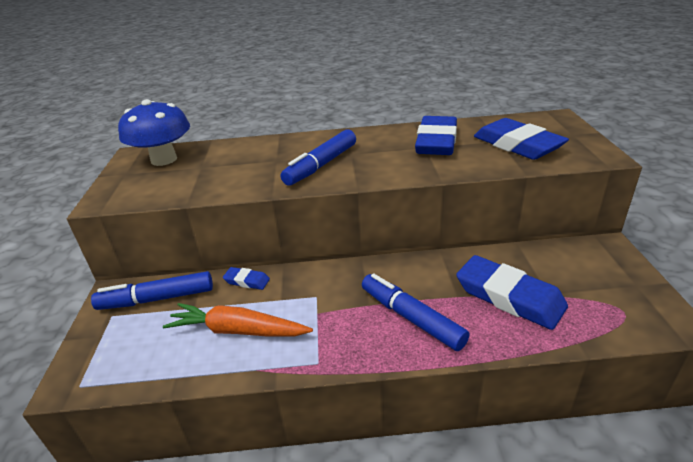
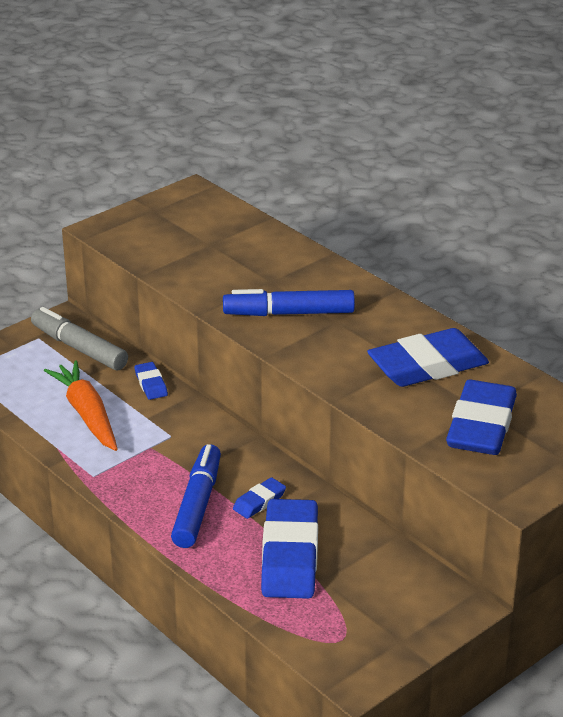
camera: 50 degrees right, 0 degrees up
blue marker [91,271,213,310] -> grey marker [31,307,128,370]
blue mushroom [118,99,190,166] -> none
none -> blue eraser [233,477,286,519]

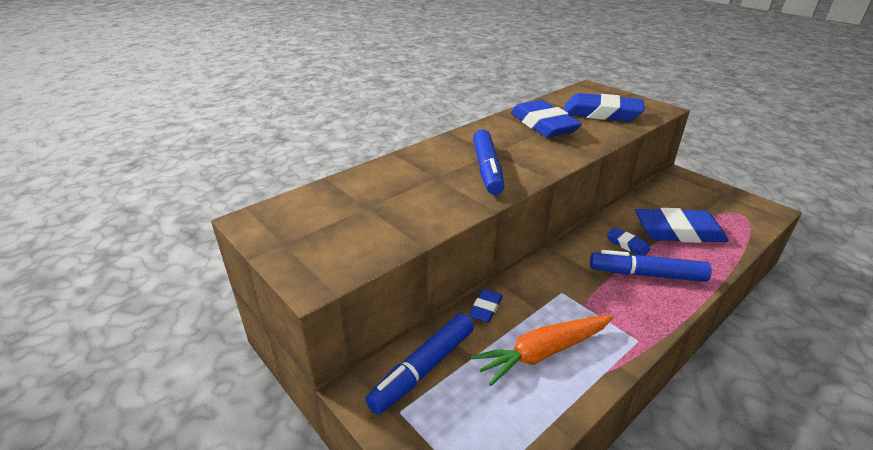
camera: 90 degrees left, 0 degrees up
grey marker [31,307,128,370] -> blue marker [365,313,474,415]
blue eraser [134,362,168,400] -> blue eraser turned 45 degrees counterclockwise [469,289,503,323]

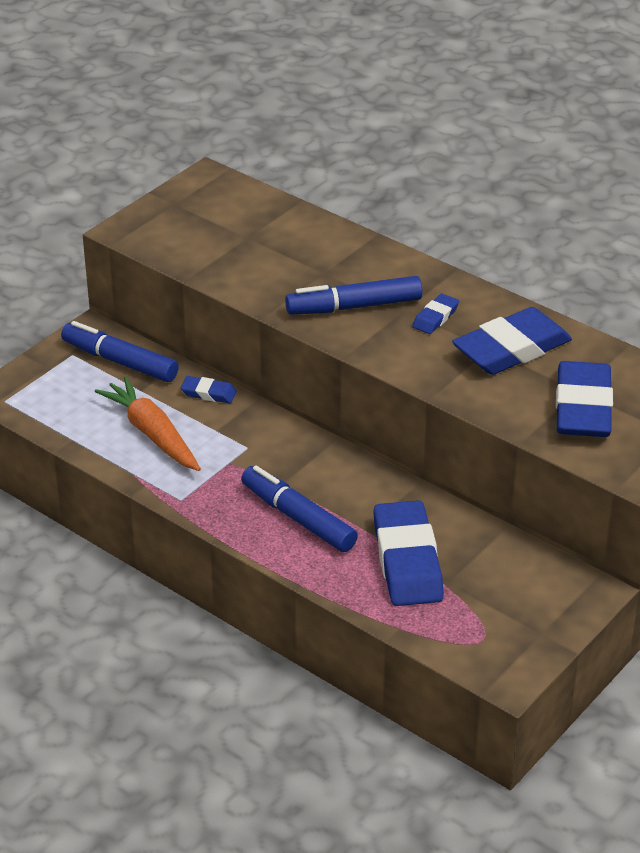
camera: 80 degrees right, 5 degrees up
blue marker [590,250,712,282] -> blue marker turned 45 degrees counterclockwise [241,465,358,552]
blue eraser [607,228,650,256] -> blue eraser moved to [412,293,459,334]

